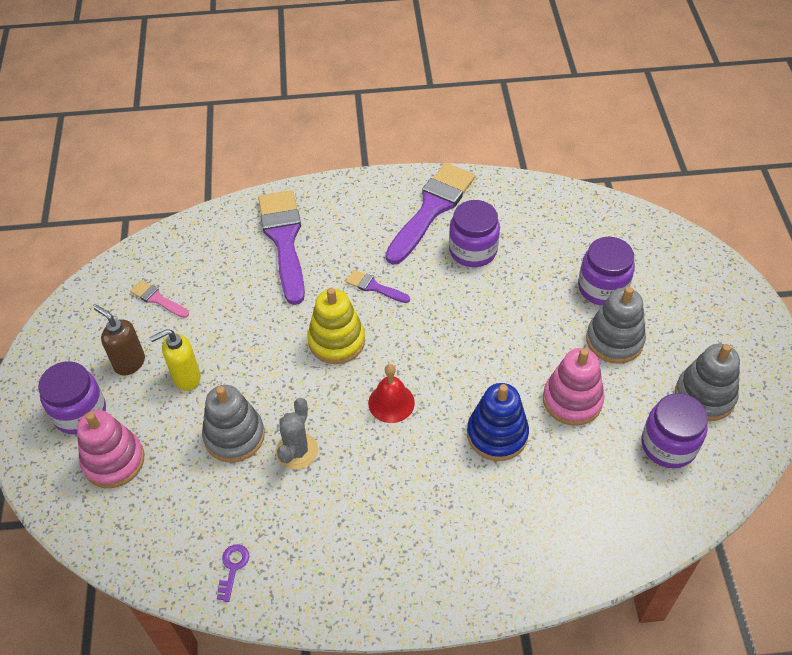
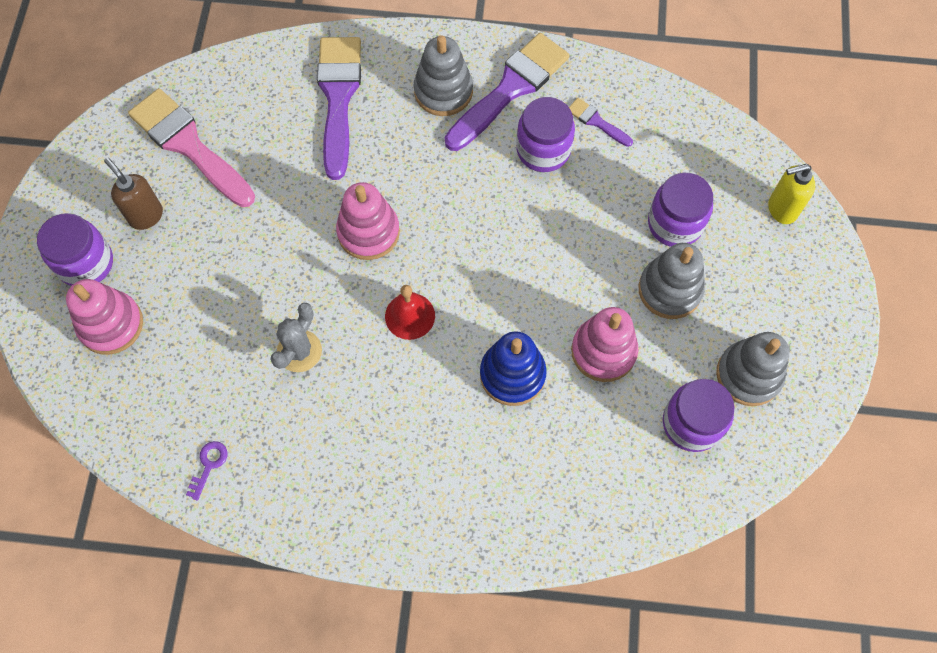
camera: 10 degrees right, 15 degrees up
pink brush [130,280,189,318] -> pink brush [128,88,255,207], size x2.19
yellow soap dispenser [149,329,201,391] -> yellow soap dispenser moved to [768,164,815,224]
grey stacking toy [202,385,265,462] -> grey stacking toy moved to [414,35,473,116]
yellow stacking toy [307,288,365,364] -> pink stacking toy [336,182,400,260]
purple brush [346,270,410,303] -> purple brush moved to [569,98,633,147]

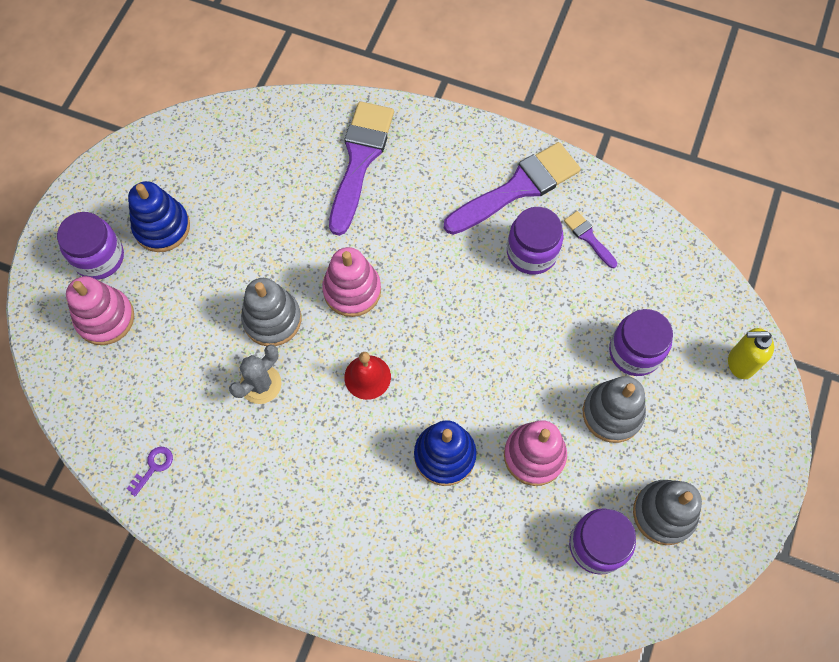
camera: 15 degrees right, 0 degrees up
brown soap dispenser [104,158,163,230] -> blue stacking toy [128,181,190,252]
pink brush [128,88,255,207] -> none
grey stacking toy [414,35,473,116] -> grey stacking toy moved to [241,278,301,346]

